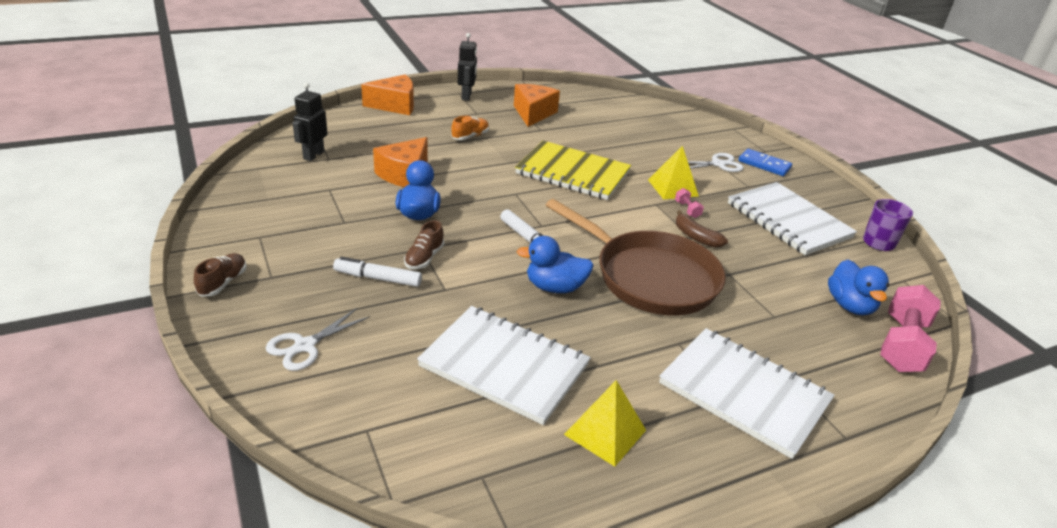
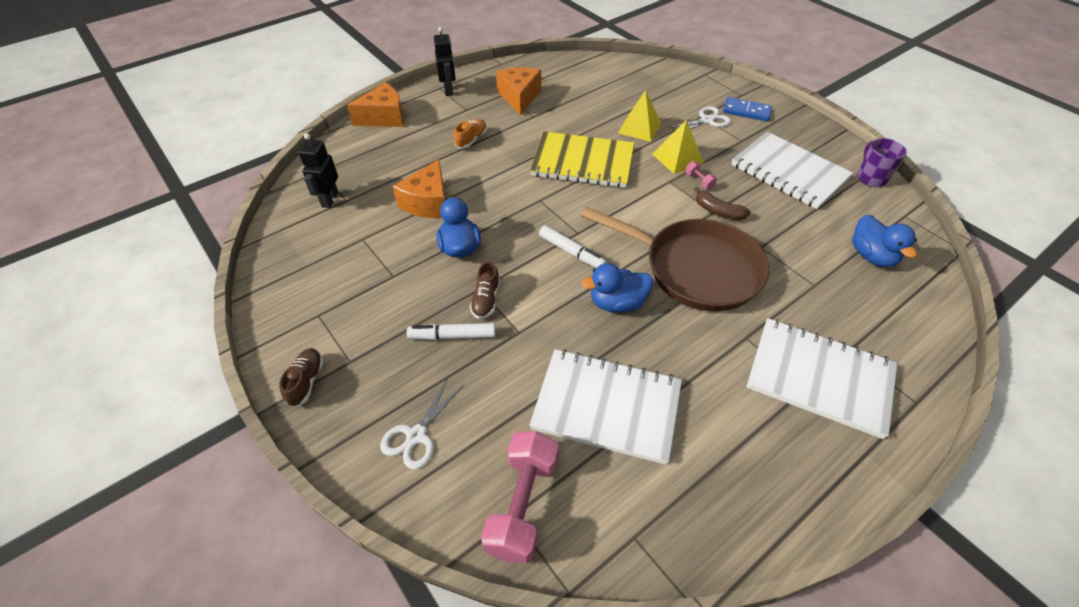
camera: 10 degrees left, 15 degrees up
yellow pyramid [564,380,646,467] -> yellow pyramid moved to [618,90,661,142]
pink dumbbell [880,285,941,372] -> pink dumbbell moved to [481,431,558,564]

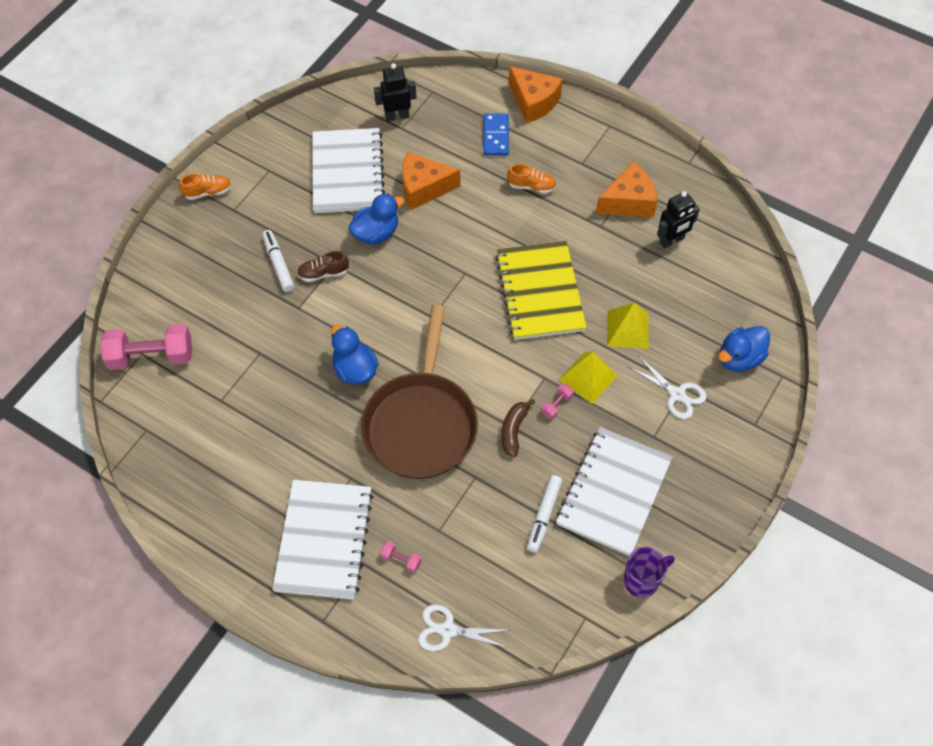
camera: 70 degrees right, 10 degrees up
brown shoe [279,348,324,407] -> orange shoe [179,174,232,200]
white scissors [380,378,464,469] -> white scissors moved to [418,604,510,651]
black robot [434,27,456,96] -> black robot moved to [657,191,700,249]
white notebook [529,349,682,465] -> white notebook moved to [312,128,385,213]
white marker [539,225,607,268] -> white marker moved to [527,475,562,552]
blue domino [723,97,772,121] -> blue domino moved to [483,113,509,156]
blue duck [852,215,917,267] -> blue duck moved to [718,326,770,371]
none -> pink dumbbell [380,541,422,573]

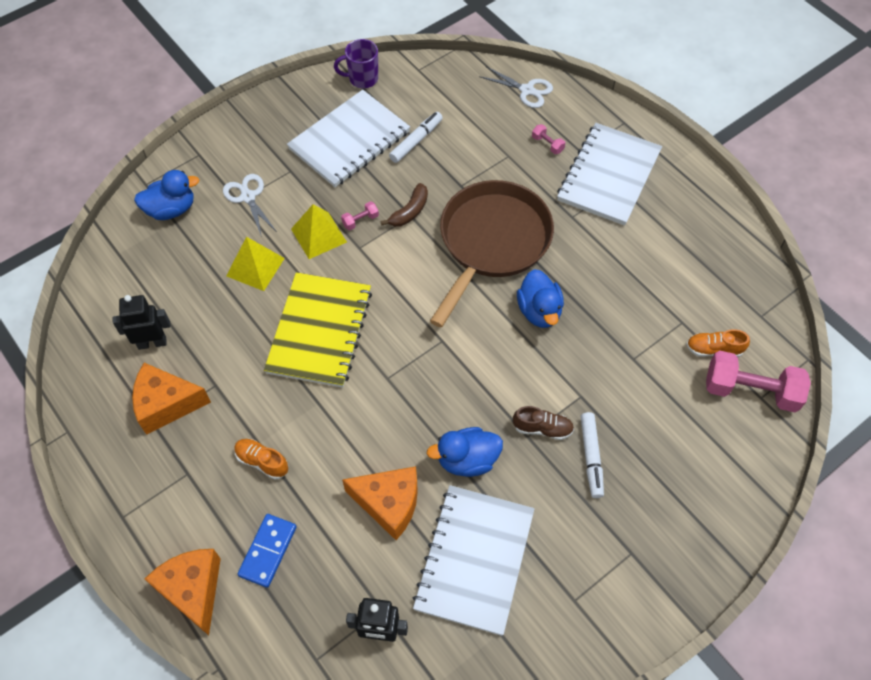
camera: 160 degrees left, 0 degrees up
orange shoe [179,174,232,200] -> orange shoe moved to [686,329,750,357]

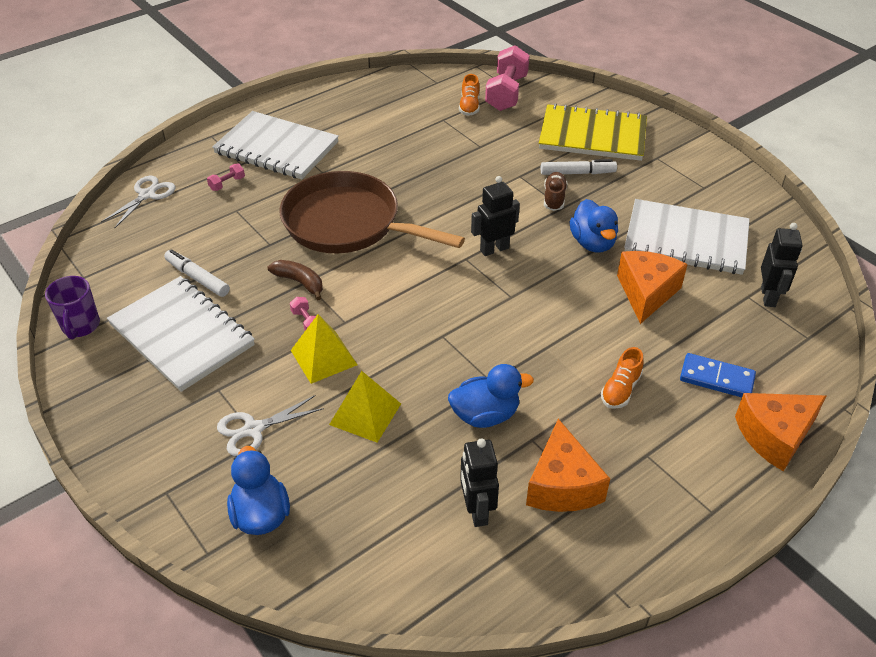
camera: 90 degrees left, 15 degrees down
yellow notebook [264,272,372,388] -> yellow notebook moved to [539,103,647,161]
blue duck [517,269,564,328] -> blue duck moved to [448,364,534,428]
none -> black robot [471,176,520,256]

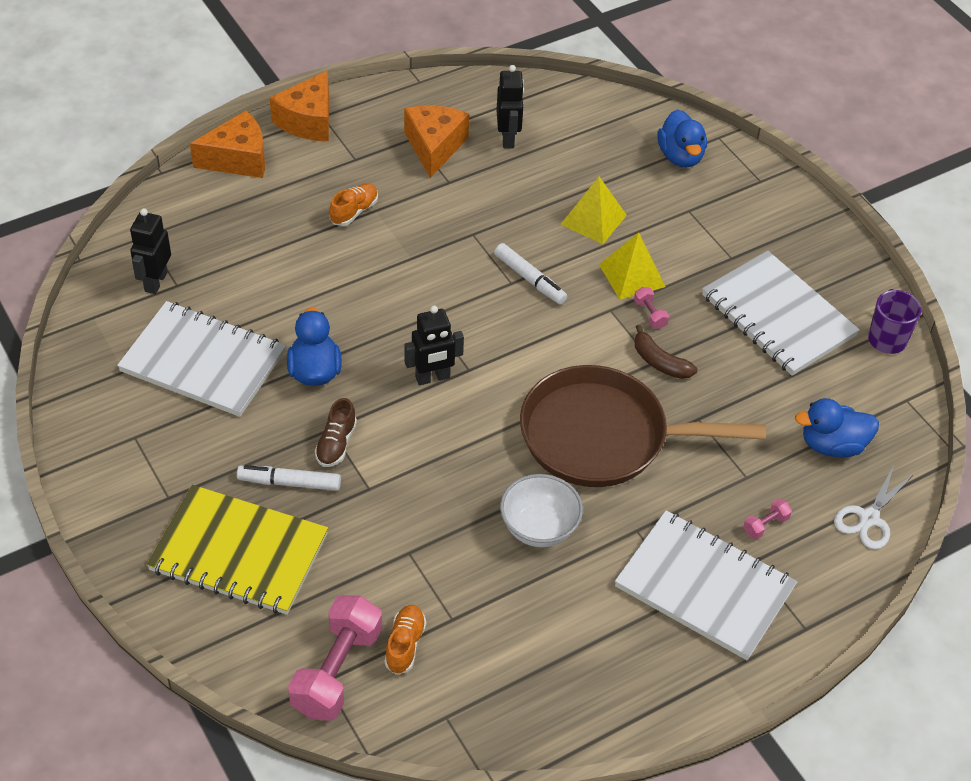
camera: 175 degrees left, 5 degrees up
white marker [164,249,230,297] -> white marker moved to [494,243,568,304]
white scissors [217,395,324,456] -> none
brown pan [280,171,465,253] -> brown pan turned 150 degrees clockwise [520,365,766,487]
blue duck [448,364,534,428] -> blue duck moved to [795,398,879,457]
orange cheese [617,251,688,324] -> orange cheese moved to [270,70,329,141]
blue domino [680,353,756,397] -> none
none -> white bowl [500,474,583,547]

